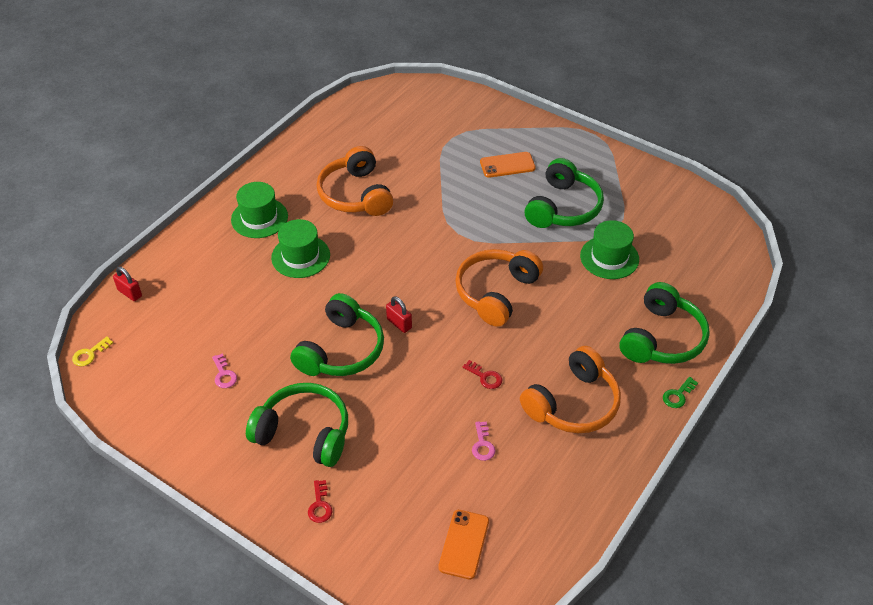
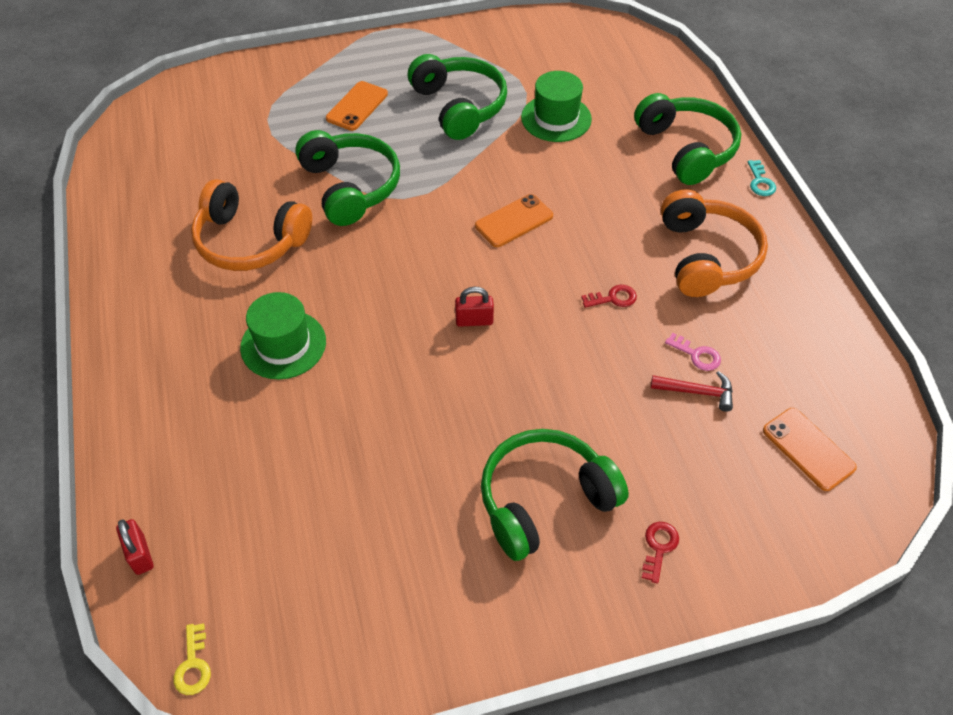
camera: 50 degrees left, 5 degrees up
red padlock [113,266,142,301] -> red padlock turned 75 degrees clockwise [116,519,154,575]
pink key [212,354,237,388] -> none
green hat [231,182,288,238] -> none
green headphones [290,293,384,376] -> green headphones moved to [295,130,400,226]
red key [308,480,333,523] -> red key turned 105 degrees counterclockwise [642,522,679,584]
orange headphones [455,249,543,327] -> orange phone [475,194,553,247]
green key [663,377,698,408] -> turquoise key [748,160,776,196]
none -> red hammer [651,371,733,412]

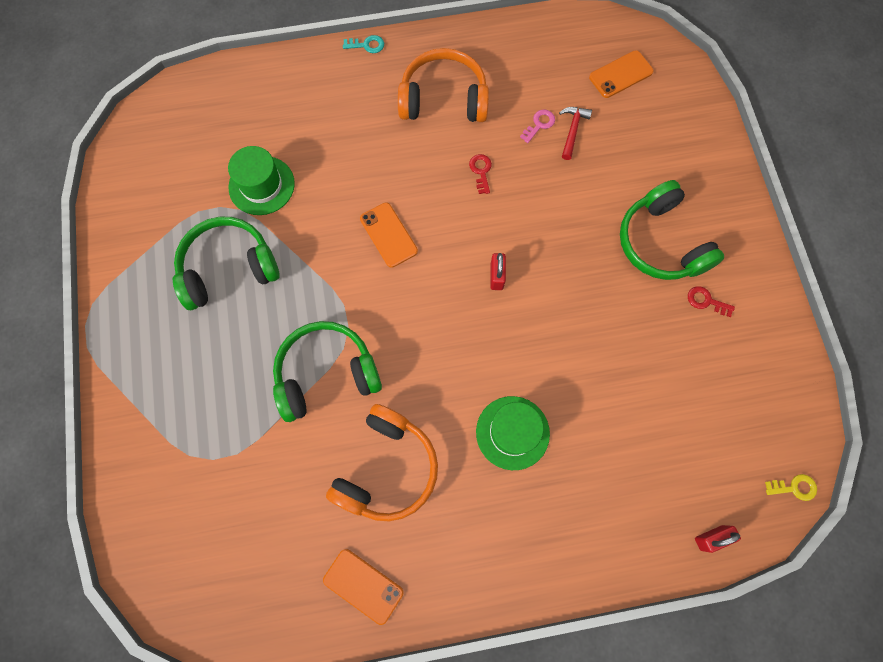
camera: 85 degrees left, 20 degrees up
orange phone [326,81,388,131] -> orange phone moved to [323,549,404,625]
green headphones [634,93,741,185] -> none
red key [642,522,679,584] -> red key moved to [688,286,735,317]

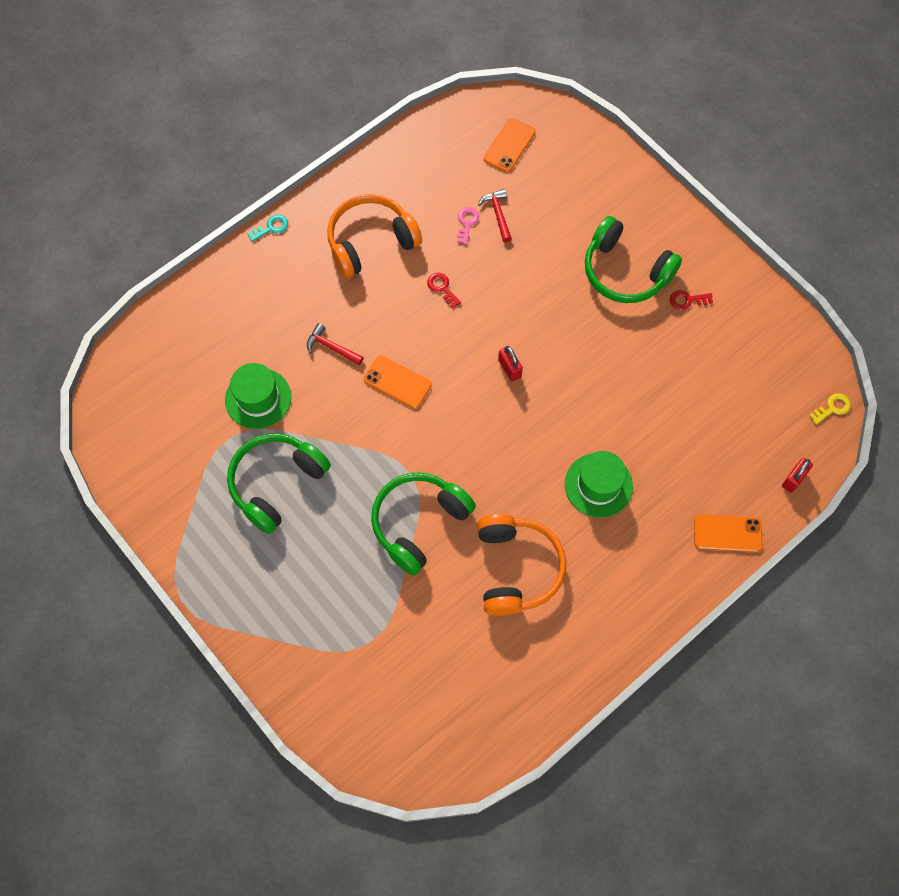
camera: 30 degrees left, 5 degrees down
orange phone [323,549,404,625] -> orange phone moved to [694,514,762,552]
none -> red hammer [307,323,364,365]

